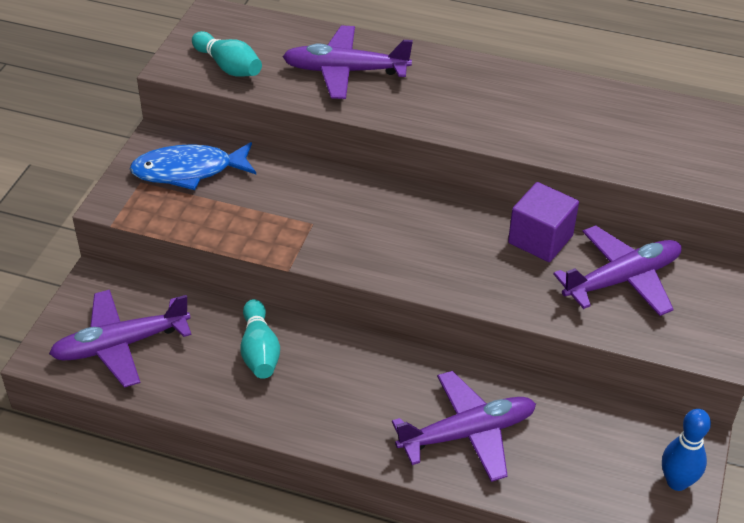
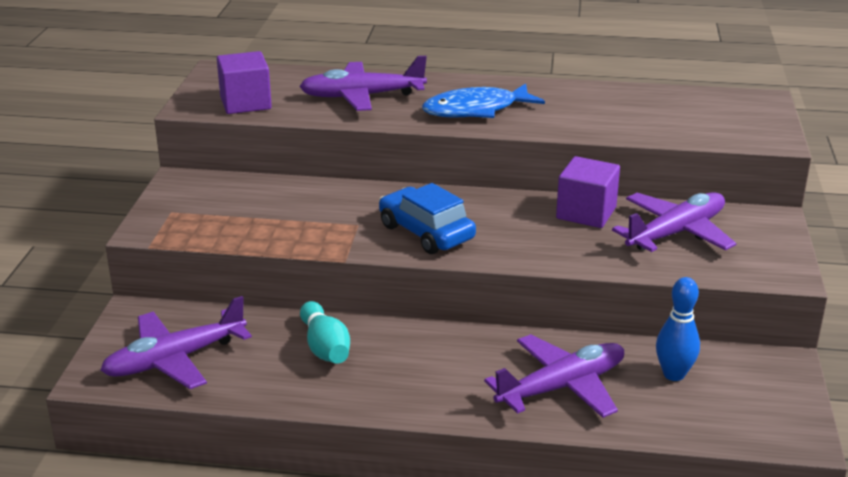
camera: 10 degrees left, 15 degrees down
blue fish [130,142,256,190] -> blue fish moved to [422,83,545,118]
turquoise bowling pin [192,31,262,77] -> purple cube [217,51,272,114]
blue bowling pin [662,409,711,491] -> blue bowling pin moved to [656,277,700,381]
none -> blue car [379,183,476,254]

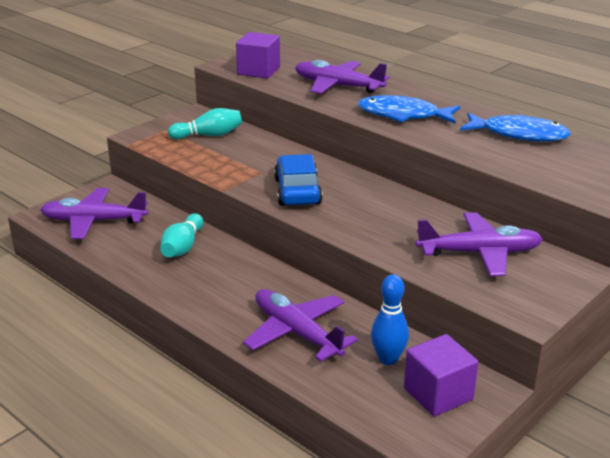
camera: 35 degrees right, 0 degrees up
purple plane [484,334,624,418] -> purple plane turned 135 degrees counterclockwise [243,289,358,362]
purple cube [556,156,620,228] -> purple cube moved to [404,334,478,417]
none -> turquoise bowling pin [168,108,242,139]
none -> blue fish [460,112,571,142]

